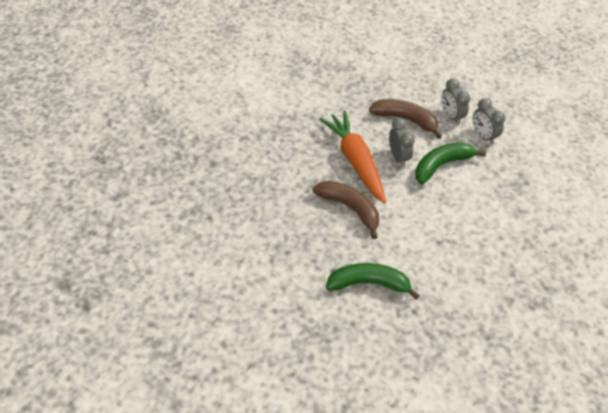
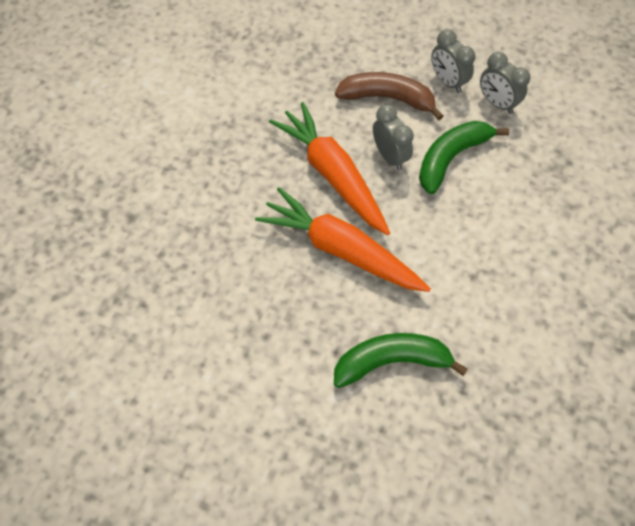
camera: 10 degrees left, 10 degrees up
brown banana [313,181,379,239] -> orange carrot [255,187,431,292]

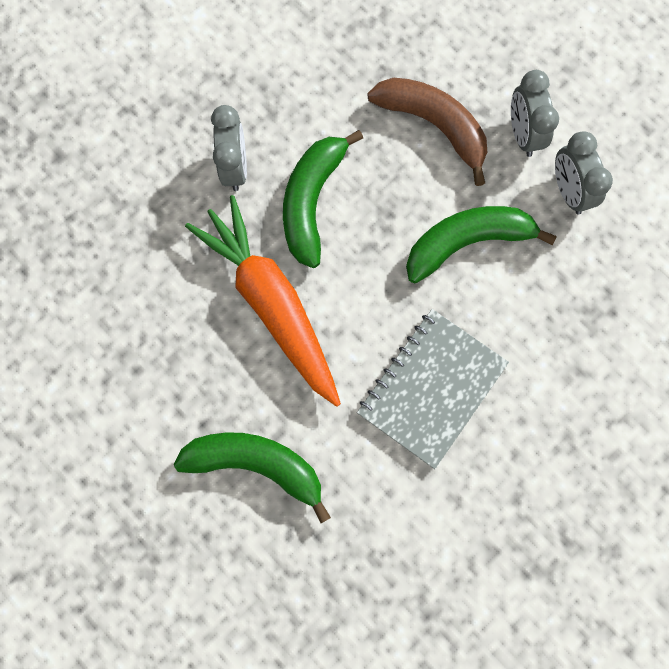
camera: 25 degrees right, 15 degrees up
orange carrot [269,102,390,235] -> green banana [283,130,363,268]
grey clock [373,104,414,171] -> grey clock moved to [211,105,247,191]
none -> grey notebook [357,309,509,469]

